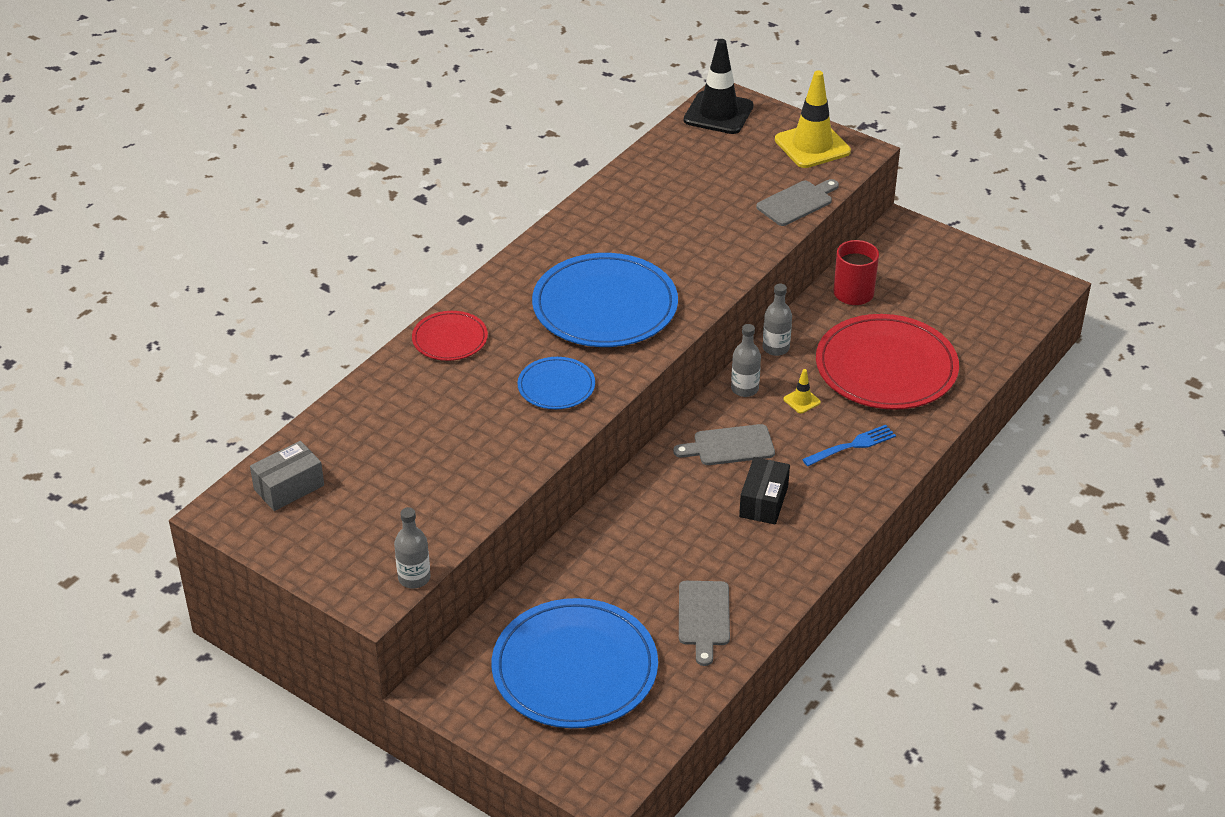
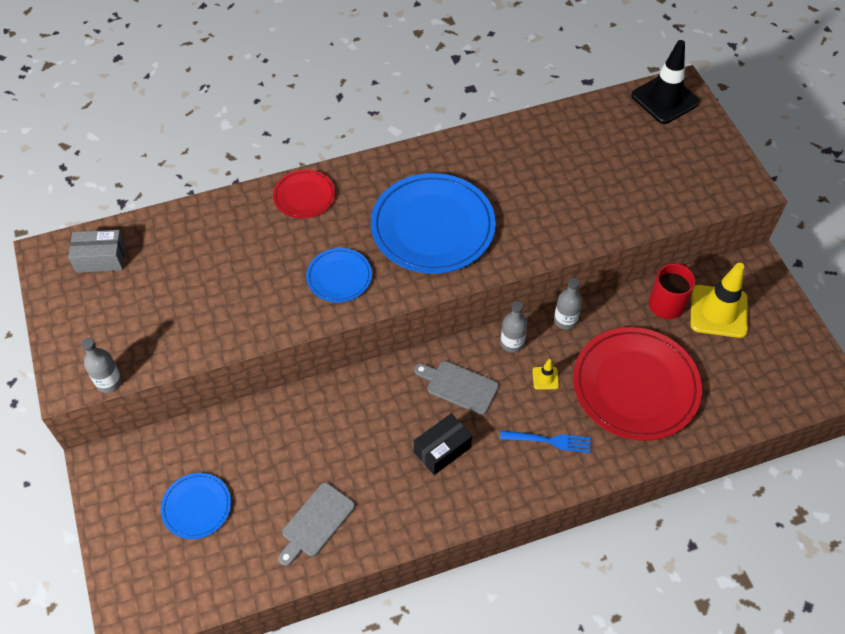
camera: 35 degrees right, 15 degrees up
blue plate [492,598,658,728] -> blue plate [161,473,231,539], size x0.51
grey cutting board [756,179,839,226] -> none
yellow traffic cone [775,70,851,168] -> yellow traffic cone moved to [691,263,748,338]

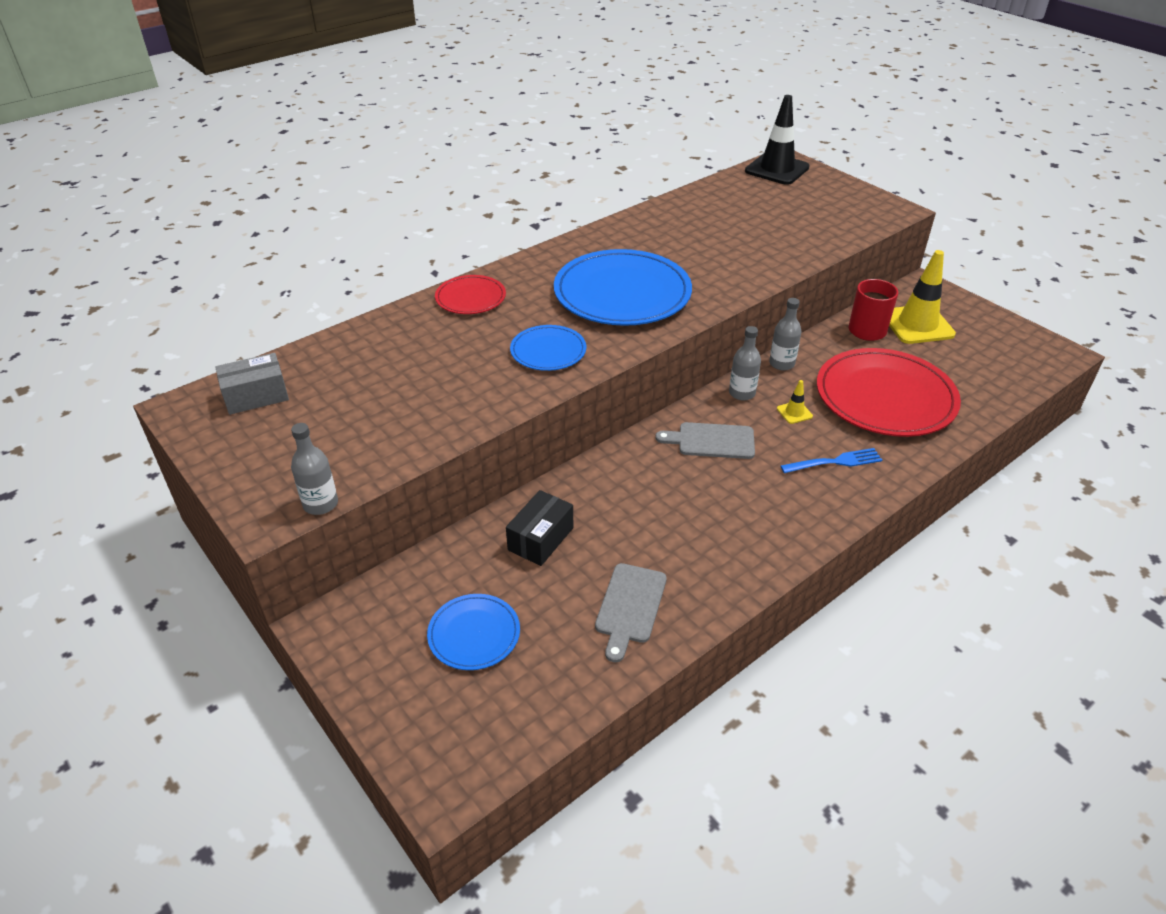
camera: 20 degrees left, 15 degrees down
black box [414,413,472,475] -> black box moved to [506,490,573,566]

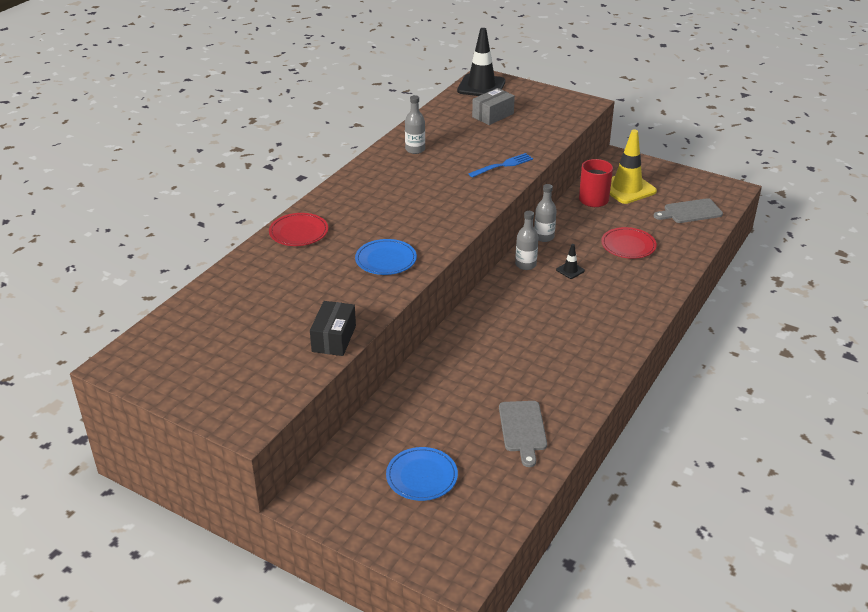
camera: 20 degrees left, 5 degrees down
grey box [215,353,289,415] -> grey box moved to [472,88,515,125]
grey bottle [291,423,338,515] -> grey bottle moved to [405,95,425,154]
black box [506,490,573,566] -> black box moved to [310,301,356,356]
blue plate [554,249,692,326] -> none
grey cutting board [655,422,755,459] -> grey cutting board moved to [654,198,723,223]
yellow traffic cone [777,380,813,424] -> black traffic cone [556,244,585,279]
blue fork [780,448,882,473] -> blue fork moved to [469,153,533,178]
red plate [817,348,961,437] -> red plate [601,227,657,259], size x0.51

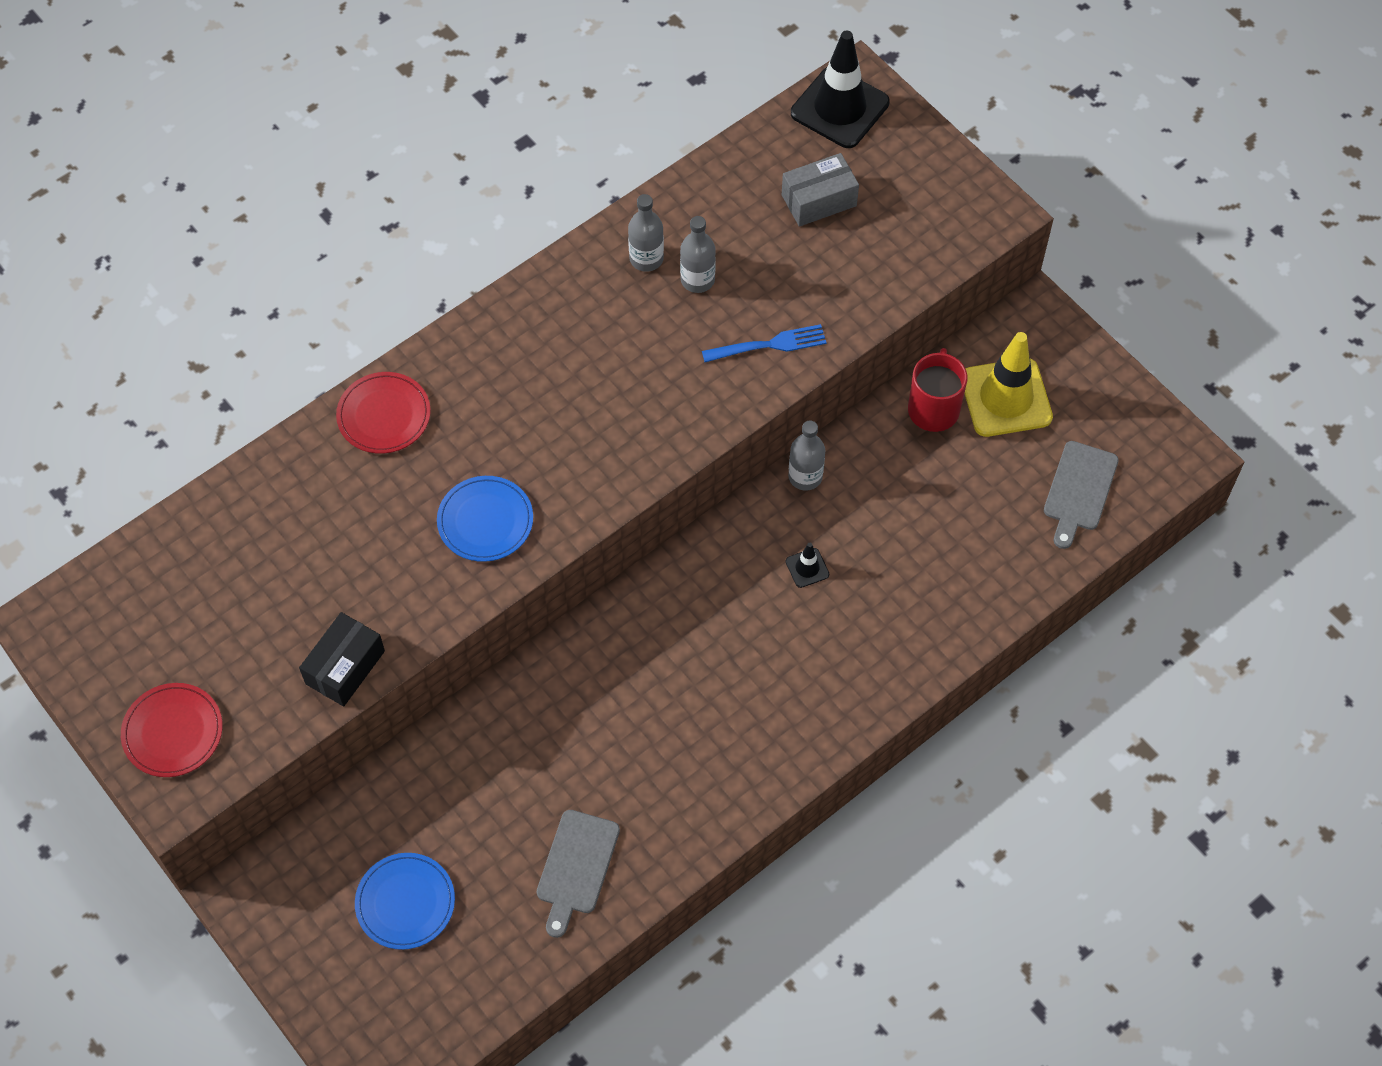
camera: 20 degrees right, 25 degrees up
grey bottle [515,211,539,270] -> grey bottle moved to [680,216,716,293]
red plate [601,227,657,259] -> red plate moved to [121,683,223,777]
grey cutting board [654,198,723,223] -> grey cutting board turned 75 degrees counterclockwise [1044,441,1119,549]

